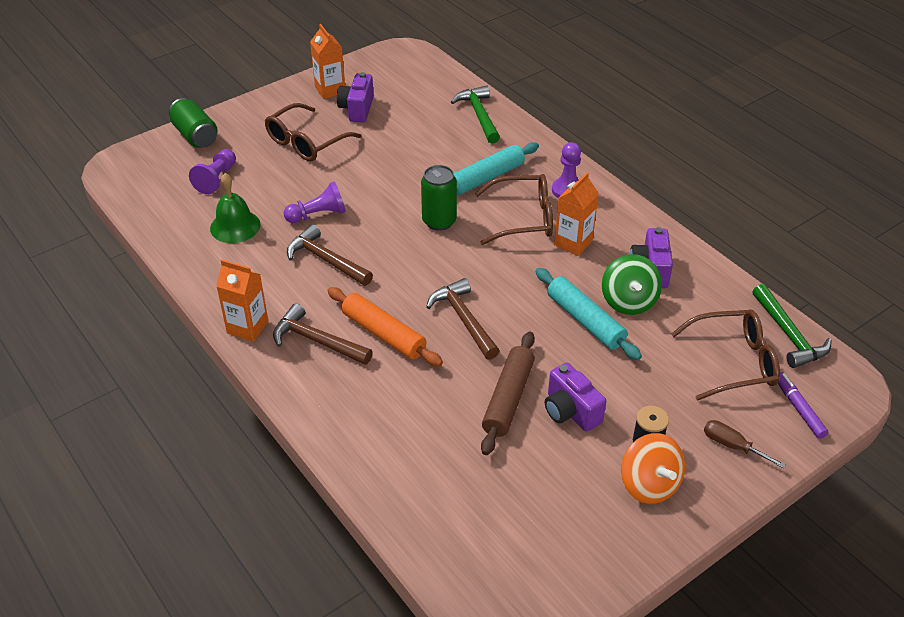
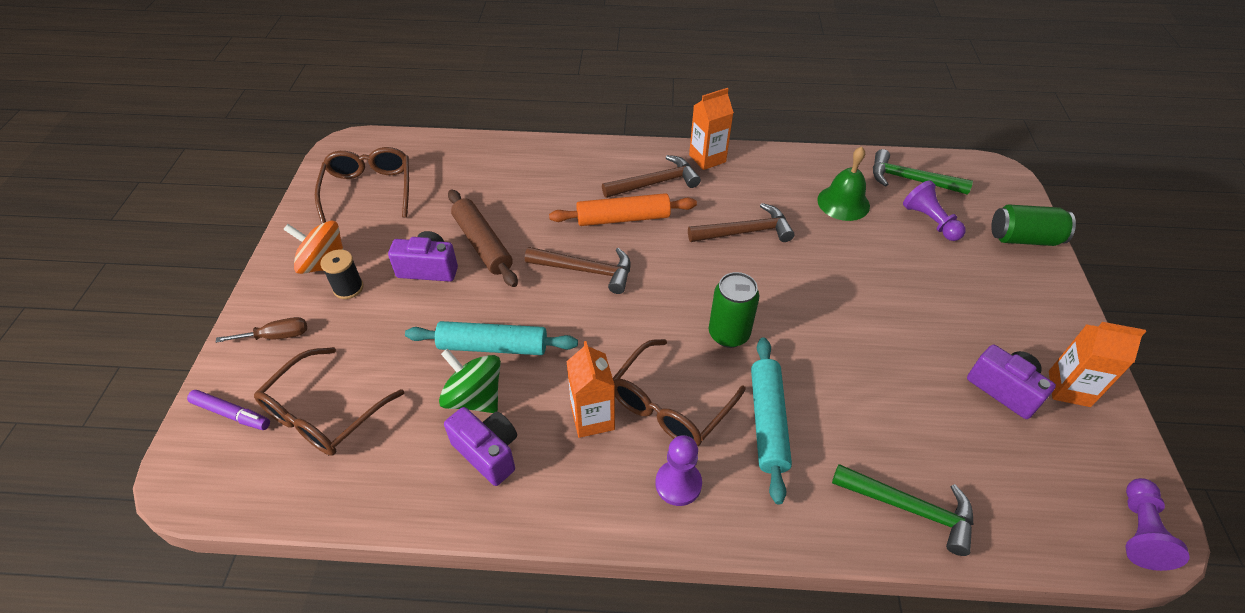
camera: 130 degrees right, 5 degrees up
brown glasses [265,103,362,161] -> brown glasses moved to [315,147,409,224]
purple pawn [283,182,346,223] -> purple pawn moved to [1126,478,1190,571]
green hammer [752,284,832,368] -> green hammer moved to [873,149,973,195]

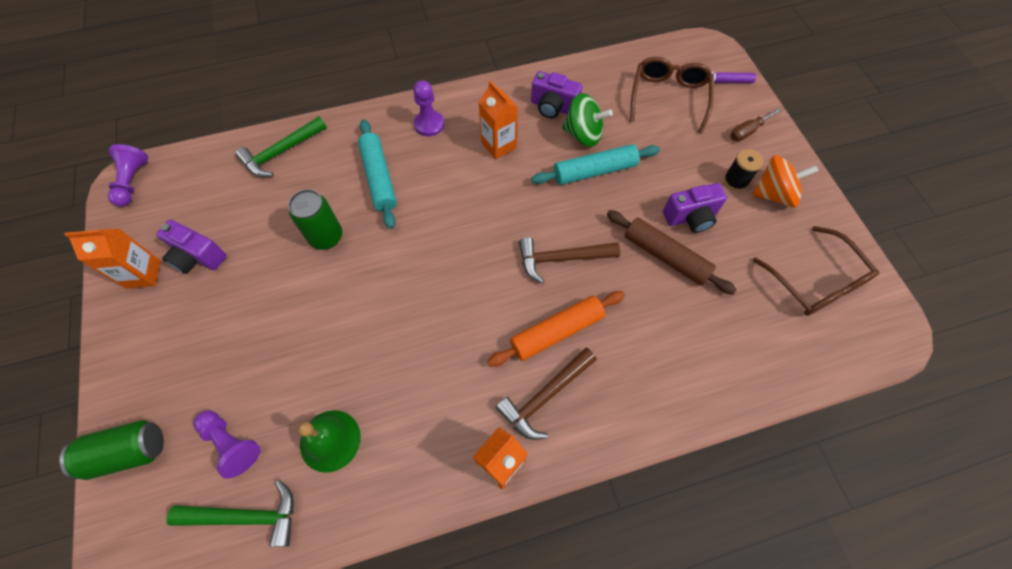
camera: 160 degrees right, 15 degrees up
brown glasses [613,339,746,446] -> none
brown hammer [688,203,795,242] -> none
green can [709,272,759,348] -> green can moved to [288,189,342,250]
green hammer [832,464,973,556] -> green hammer turned 45 degrees counterclockwise [235,116,327,177]

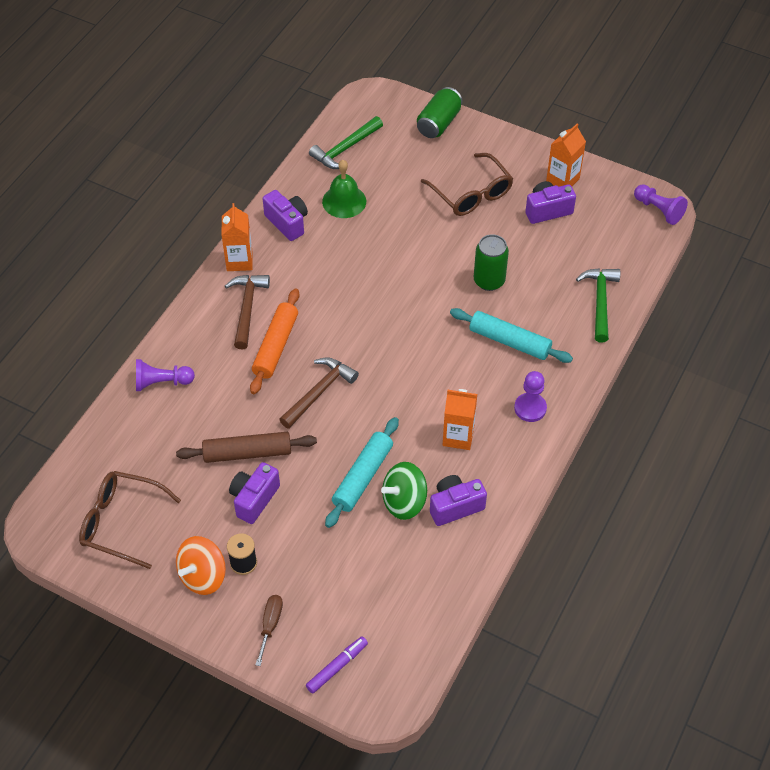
camera: 135 degrees right, 10 degrees down
purple pawn [193,411,261,479] -> purple pawn moved to [136,359,195,391]
brown glasses [630,57,714,134] -> brown glasses moved to [421,153,513,216]
none -> purple camera [263,190,308,241]

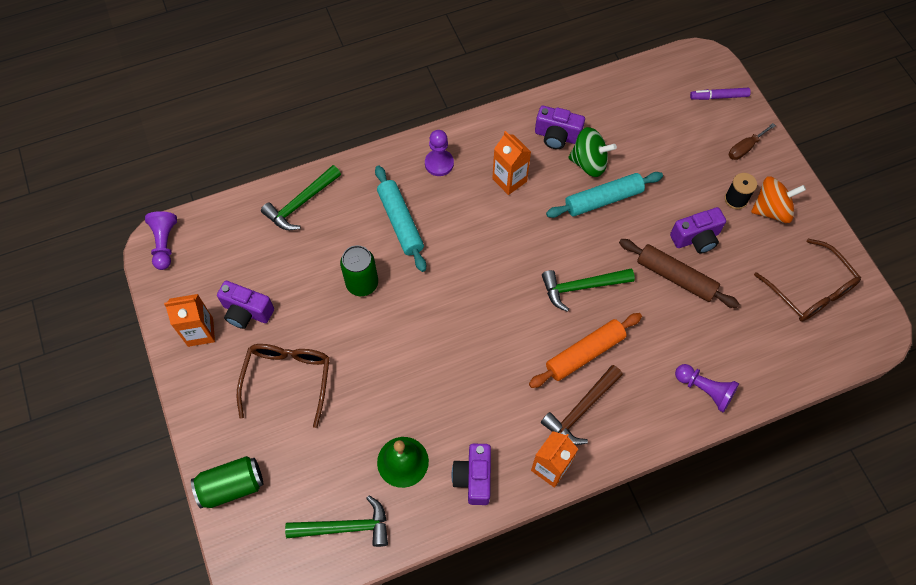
camera: 140 degrees left, 10 degrees up
brown hammer [279,357,359,429] -> green hammer [542,268,635,312]

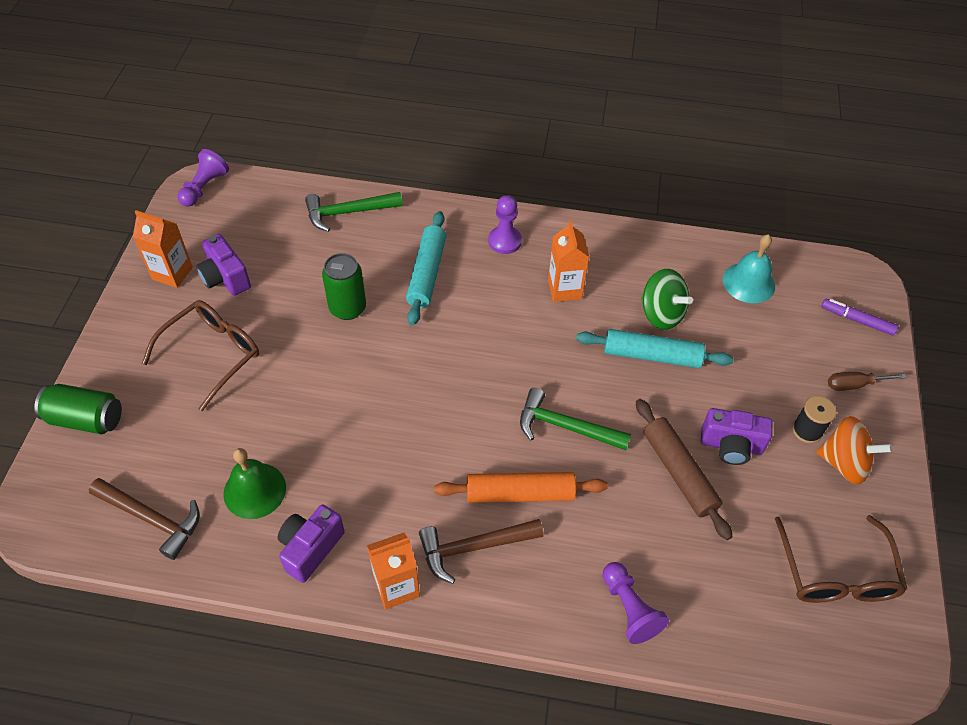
camera: 30 degrees right, 10 degrees down
green hammer [285,495,388,547] -> brown hammer [89,478,200,560]
purple camera [535,106,585,149] -> none
none -> turquoise bell [723,234,775,303]

